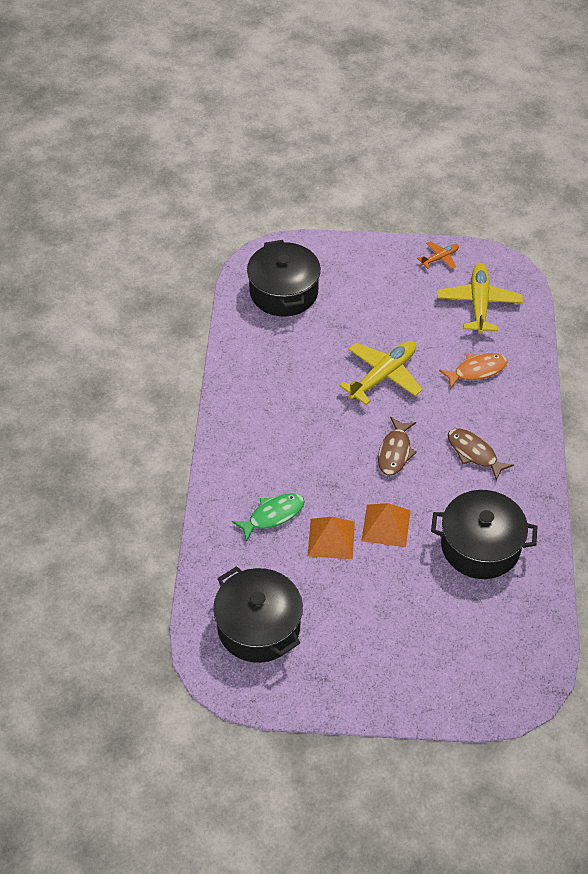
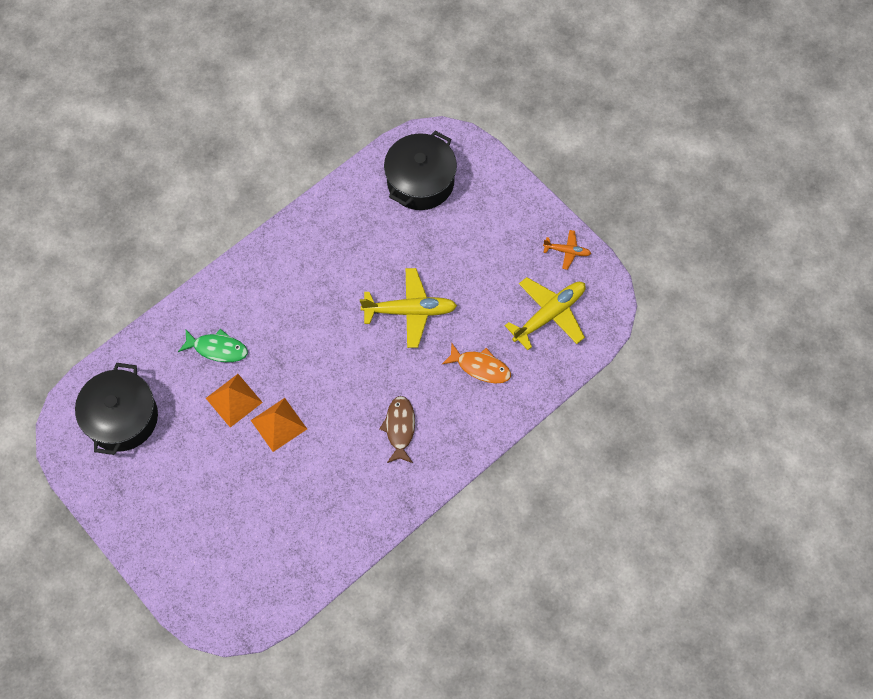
camera: 45 degrees right, 15 degrees up
brown fish [378,417,417,476] -> none
black pot [431,490,538,579] -> none

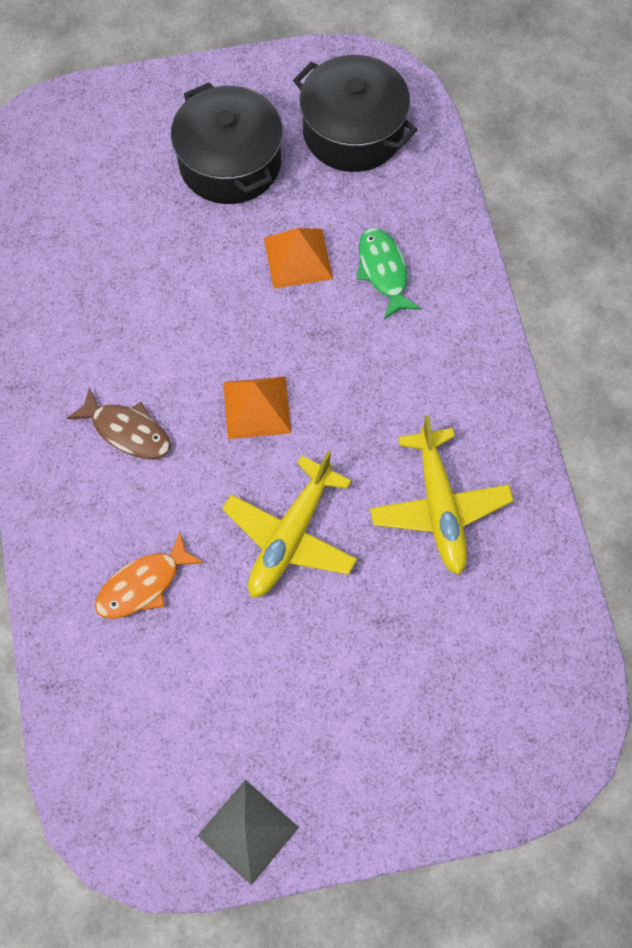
camera: 120 degrees right, 0 degrees up
green fish [178,329,248,362] -> green fish turned 120 degrees clockwise [356,228,421,319]
orange pyramid [251,398,307,452] -> orange pyramid moved to [223,376,291,439]
black pot [384,131,457,210] -> black pot moved to [171,82,283,204]
yellow plane [505,277,586,350] -> yellow plane moved to [370,415,514,575]
orange plane [543,230,591,270] -> grey pyramid [197,780,299,885]

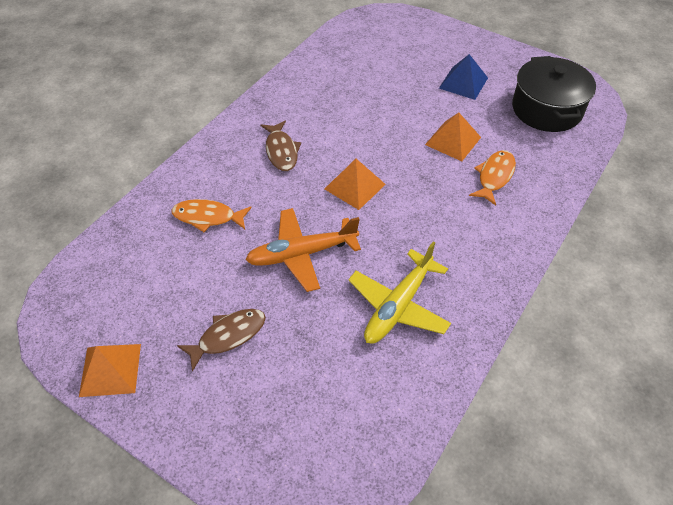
camera: 45 degrees right, 15 degrees down
black pot [171,82,283,204] -> blue pyramid [439,54,488,100]
grey pyramid [197,780,299,885] -> orange pyramid [79,344,141,397]
yellow plane [222,451,357,598] -> orange plane [245,208,361,292]
green fish [356,228,421,319] -> orange fish [469,150,516,205]
none -> brown fish [177,309,266,372]

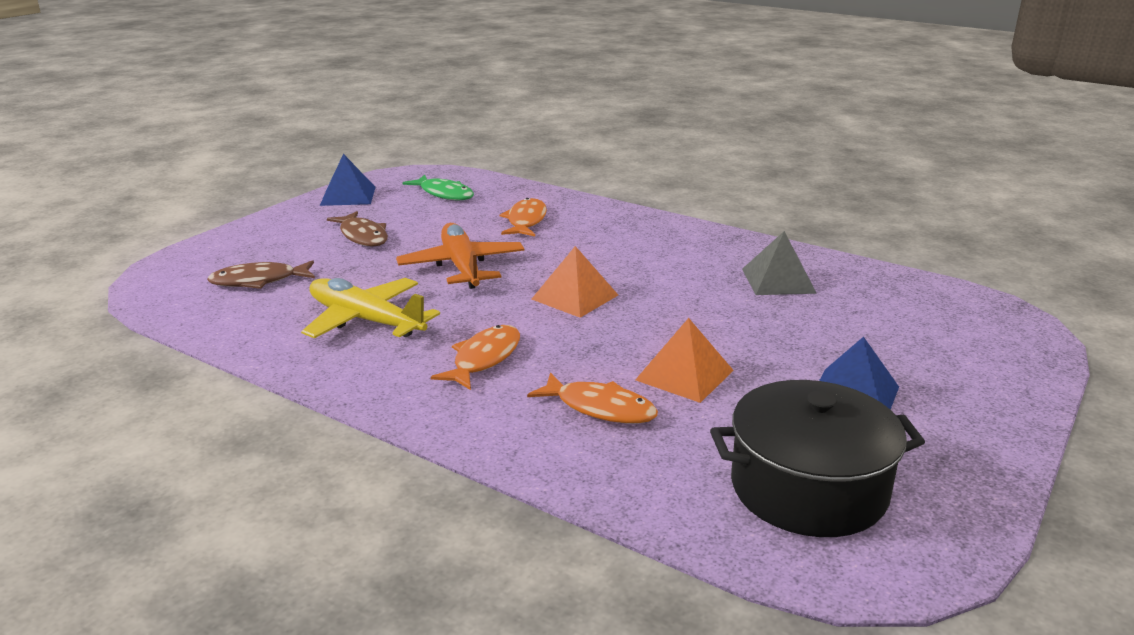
camera: 90 degrees right, 25 degrees down
orange pyramid [79,344,141,397] -> blue pyramid [320,154,376,206]
brown fish [261,120,301,171] -> brown fish moved to [207,260,315,289]
none -> green fish [403,175,474,200]
none -> orange fish [431,325,520,390]
none -> grey pyramid [742,231,817,295]

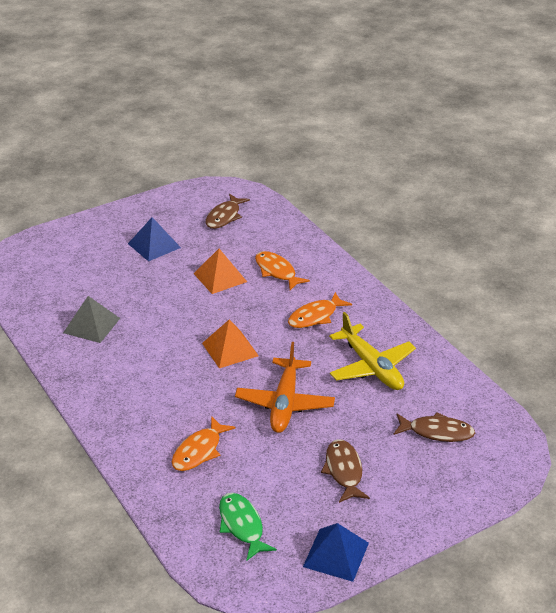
camera: 155 degrees left, 10 degrees up
black pot [710,380,925,537] -> brown fish [206,194,250,229]

